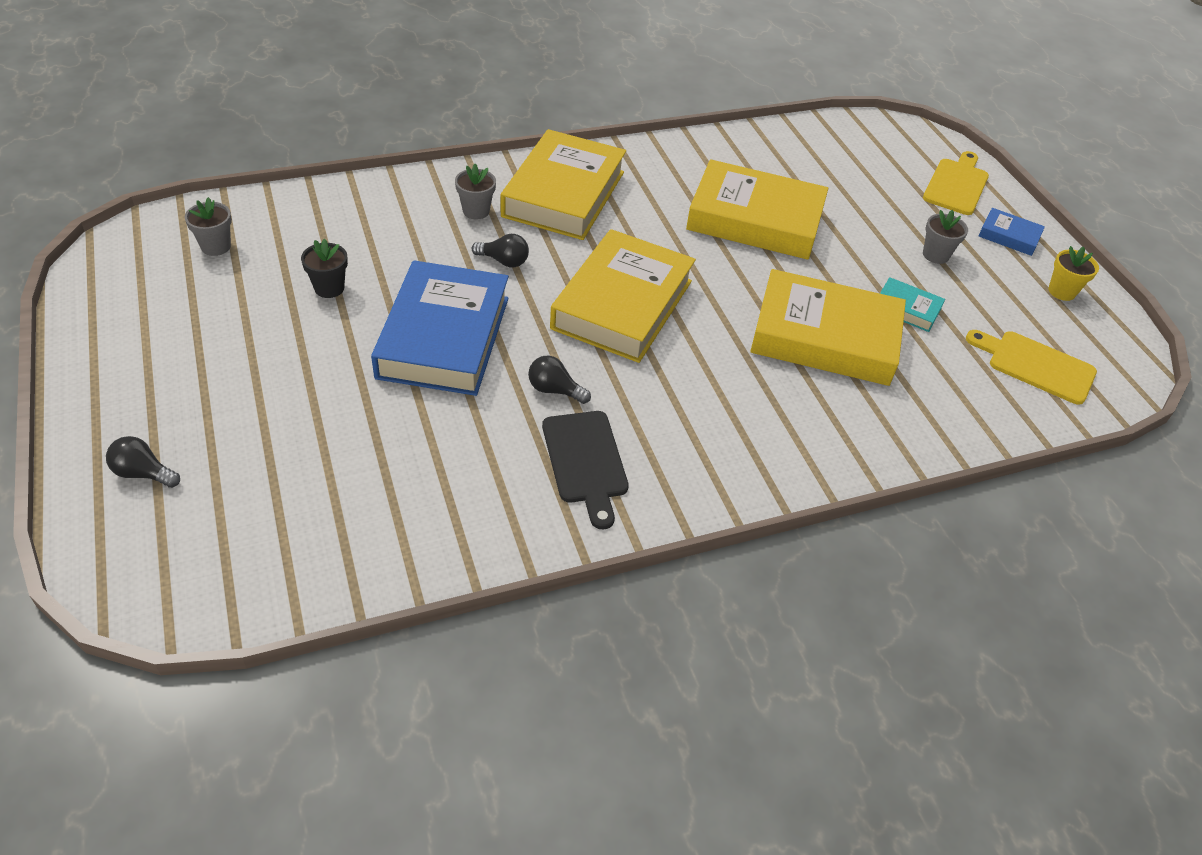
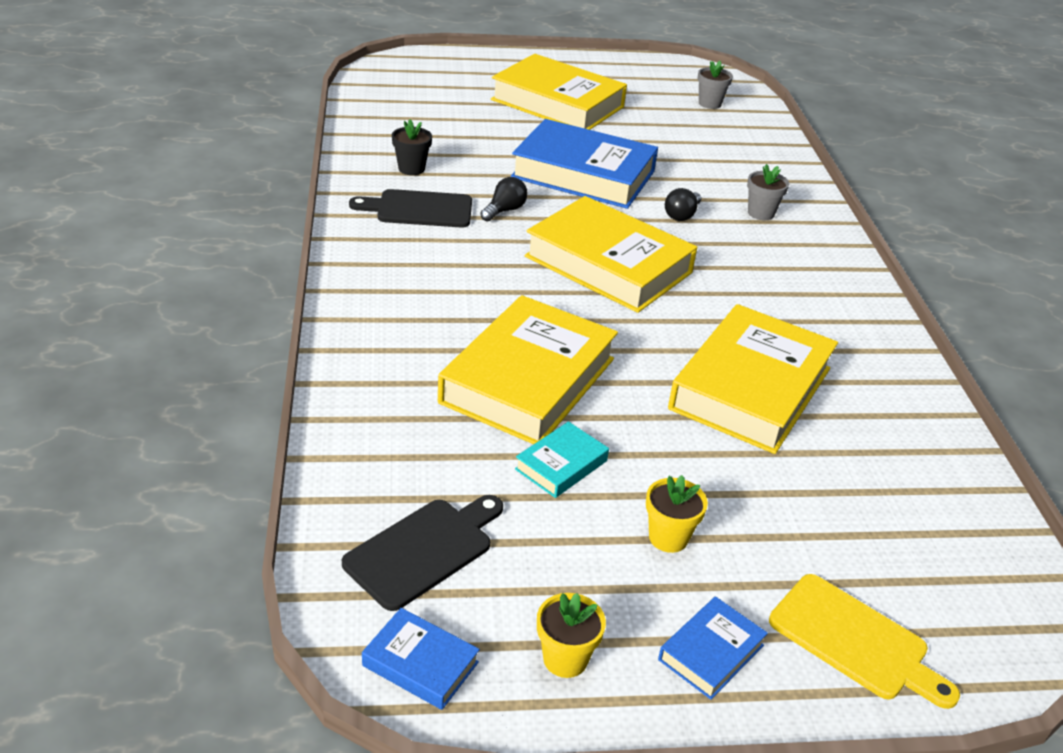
camera: 105 degrees right, 10 degrees down
black light bulb [106,436,180,488] -> none
black flower pot [301,238,348,298] -> black flower pot moved to [392,119,432,175]
yellow book [501,129,626,240] -> yellow book moved to [491,54,627,130]
grey flower pot [923,210,968,264] -> yellow flower pot [646,475,708,553]
yellow cutting board [966,330,1097,405] -> black cutting board [342,495,503,611]
none -> blue book [362,608,480,710]

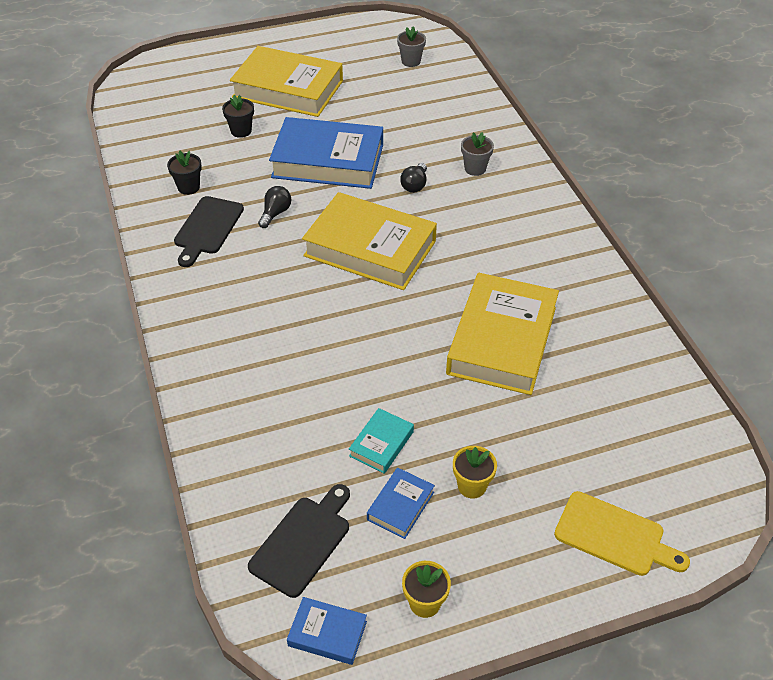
camera: 10 degrees left, 10 degrees up
black cutting board [349,189,472,228] -> black cutting board turned 60 degrees counterclockwise [174,196,244,267]
yellow book [438,295,618,444] -> none
blue book [658,596,768,700] -> blue book moved to [367,467,435,539]
none -> black flower pot [222,95,254,138]

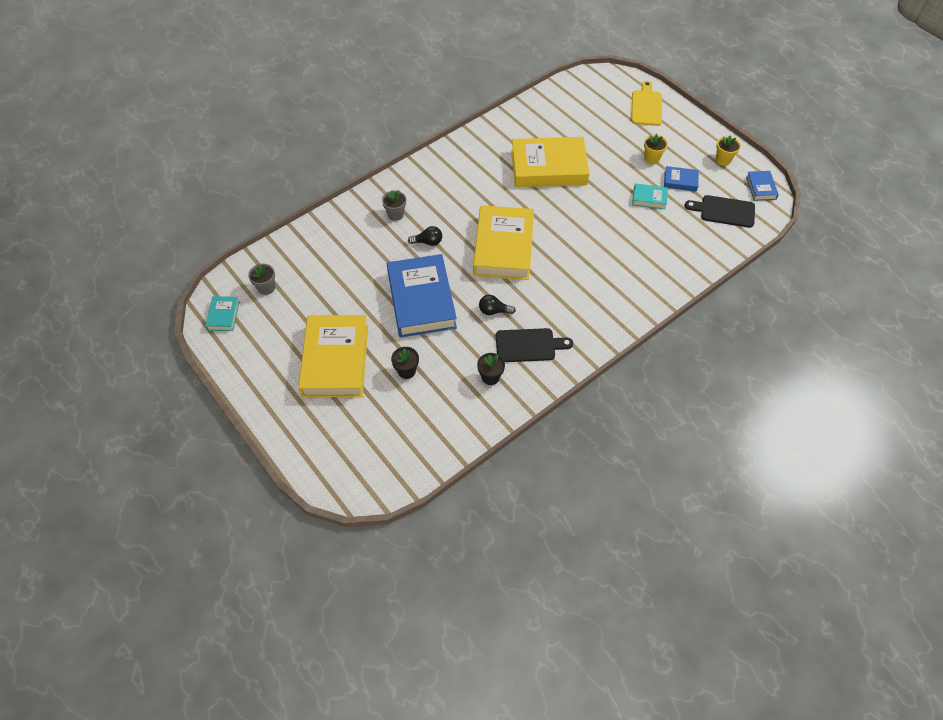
camera: 110 degrees left, 10 degrees up
none -> turquoise book [206,296,240,331]

